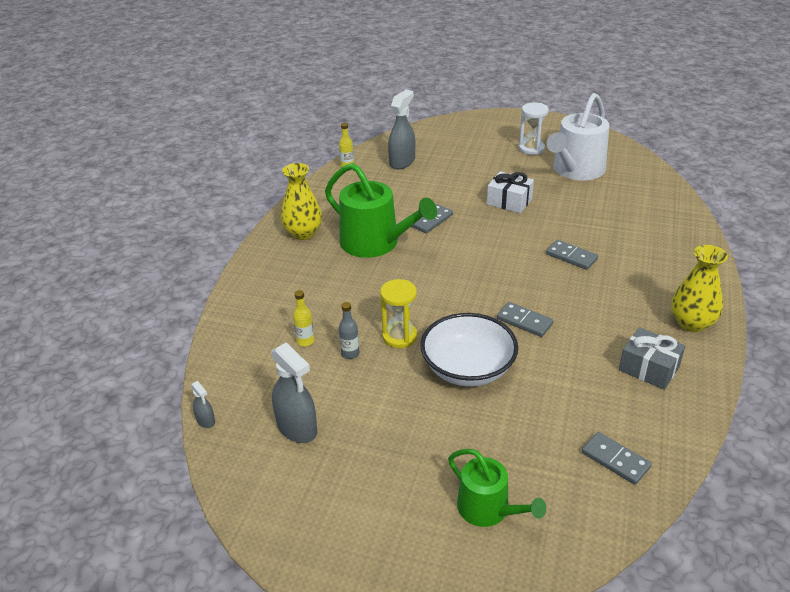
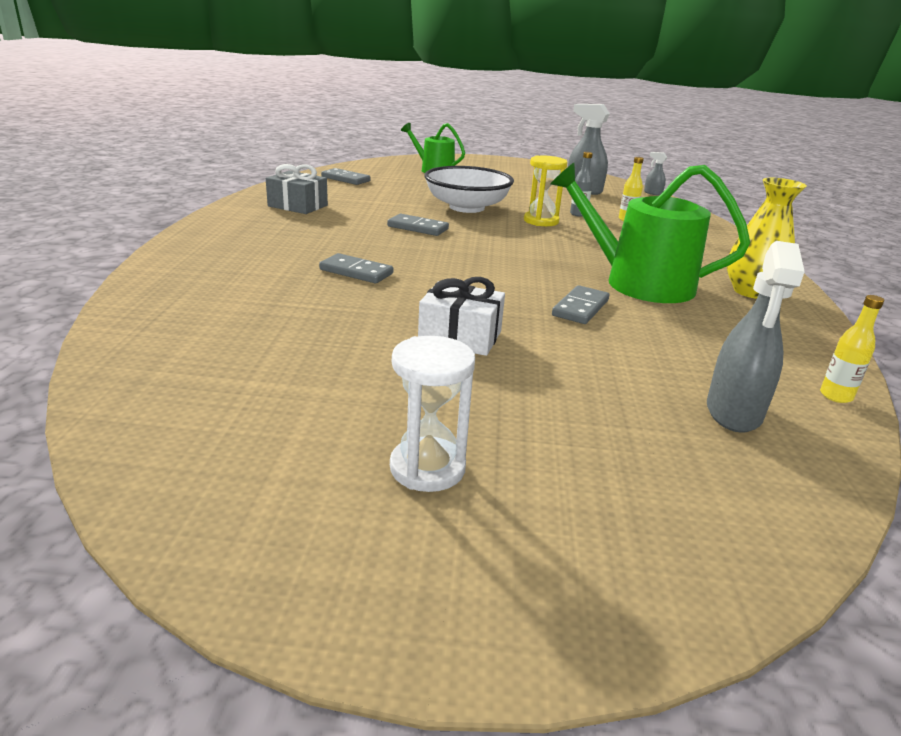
camera: 165 degrees right, 10 degrees down
white watering can [547,93,609,180] -> none
yellow vase [671,245,728,332] -> none

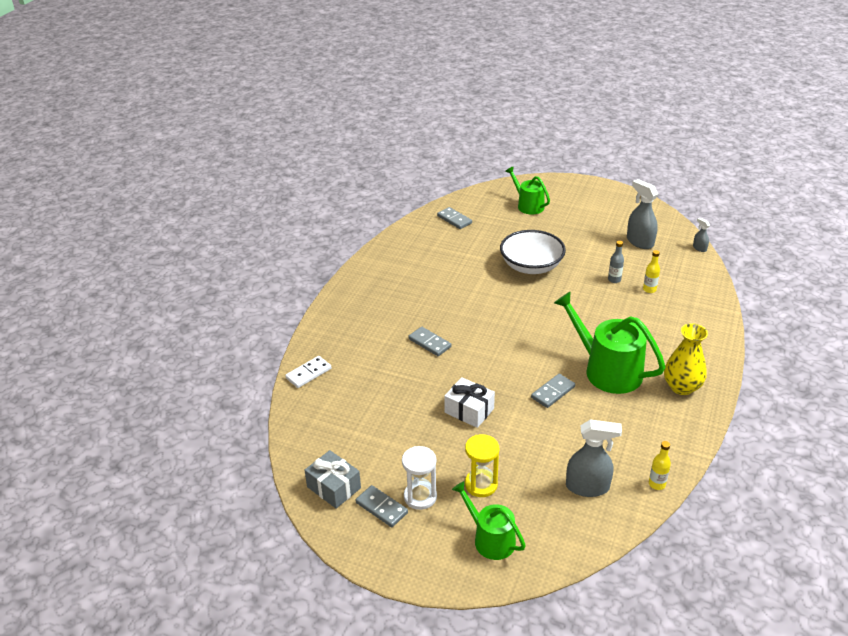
camera: 20 degrees right, 10 degrees up
grey gift [266,164,328,214] -> grey gift moved to [304,450,361,509]
grey domino [387,214,449,236] -> grey domino moved to [356,485,408,527]
yellow hourglass [524,156,568,227] -> yellow hourglass moved to [465,434,499,497]
grey spray bottle [707,241,805,433] -> grey spray bottle turned 120 degrees counterclockwise [566,419,622,497]
none -> white domino [285,356,331,388]
none -> green watering can [452,481,526,560]

